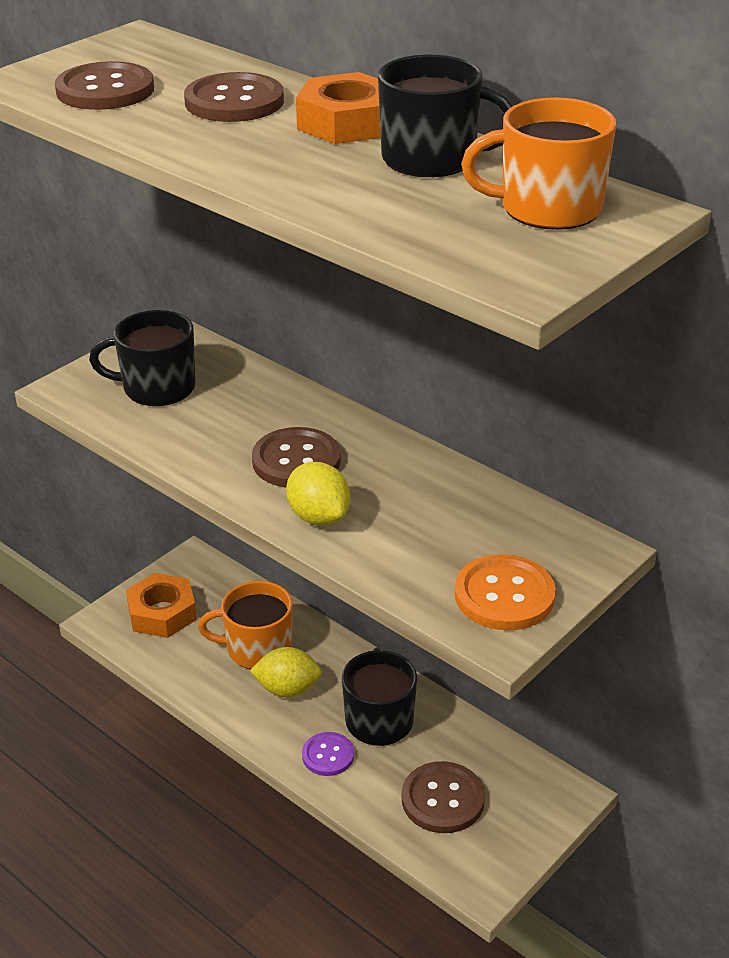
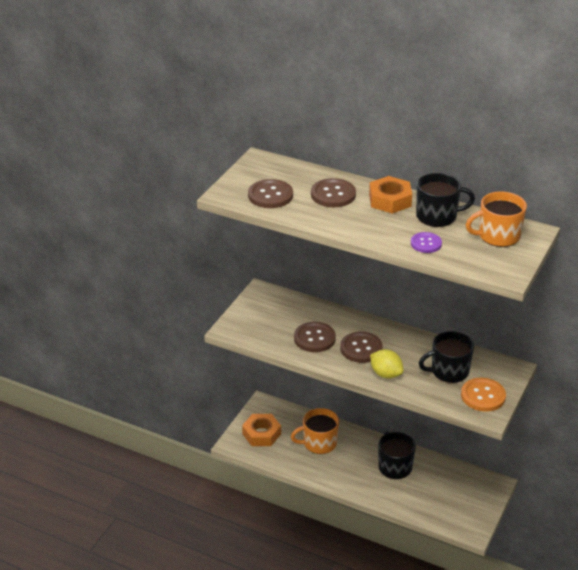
camera: 15 degrees left, 0 degrees up
black mug [89,310,196,406] -> black mug moved to [419,331,474,383]
yellow lemon [250,647,322,697] -> none
purple button [302,732,354,776] -> purple button moved to [411,232,442,253]
brown button [402,761,485,833] -> brown button moved to [294,322,336,352]

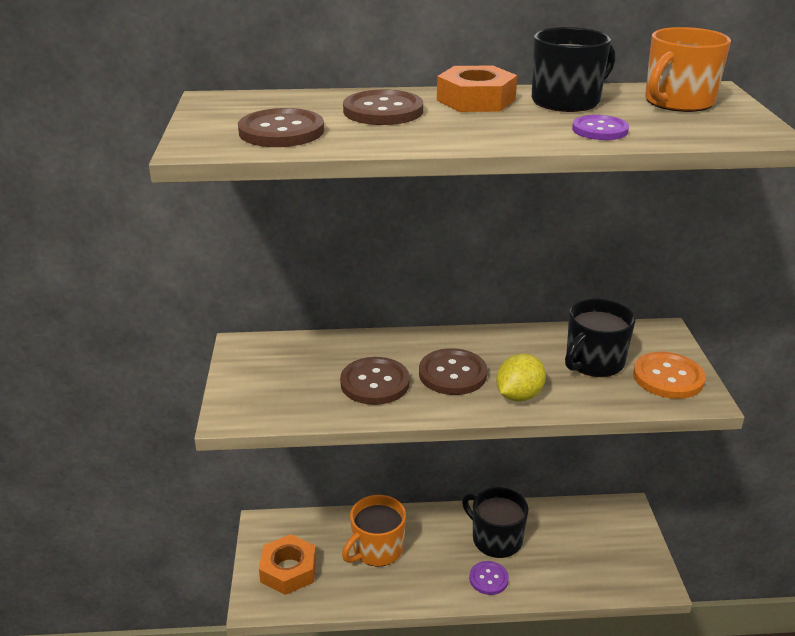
camera: 30 degrees left, 5 degrees down
yellow lemon [370,349,404,379] -> yellow lemon turned 60 degrees counterclockwise [496,354,546,402]
none -> purple button [469,561,509,595]

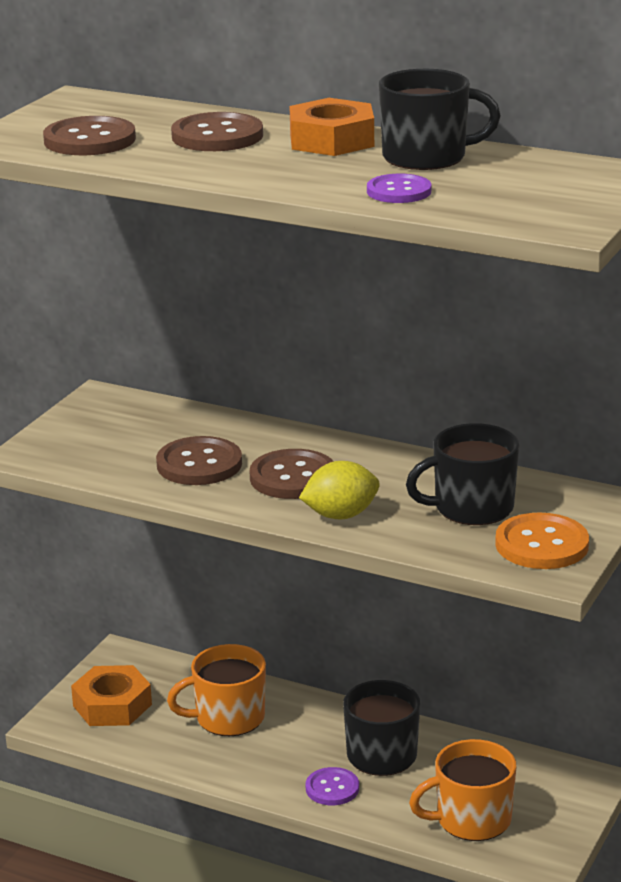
camera: 30 degrees right, 5 degrees down
orange mug [645,27,731,112] -> orange mug moved to [409,739,516,841]

